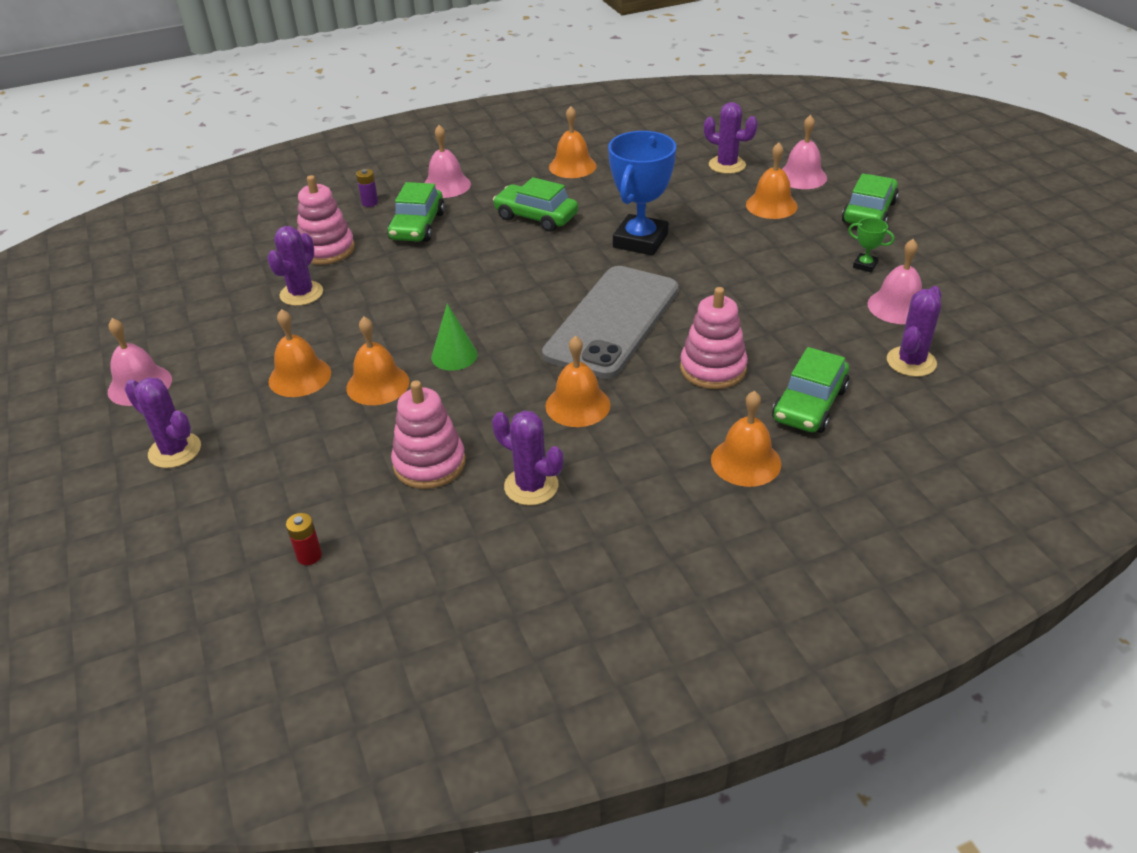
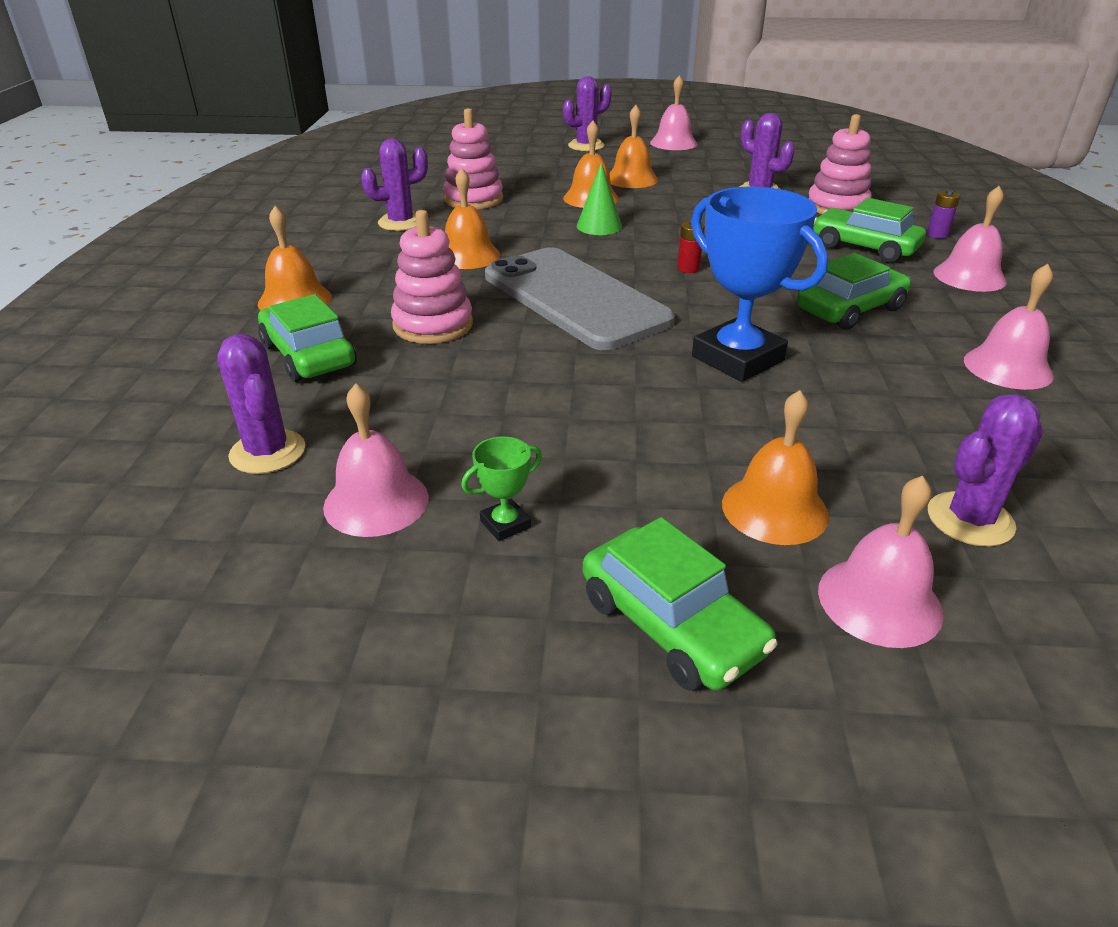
camera: 115 degrees right, 5 degrees down
red battery [286,513,322,565] -> red battery moved to [677,221,704,273]
orange bell [549,106,597,178] -> pink bell [964,264,1054,390]

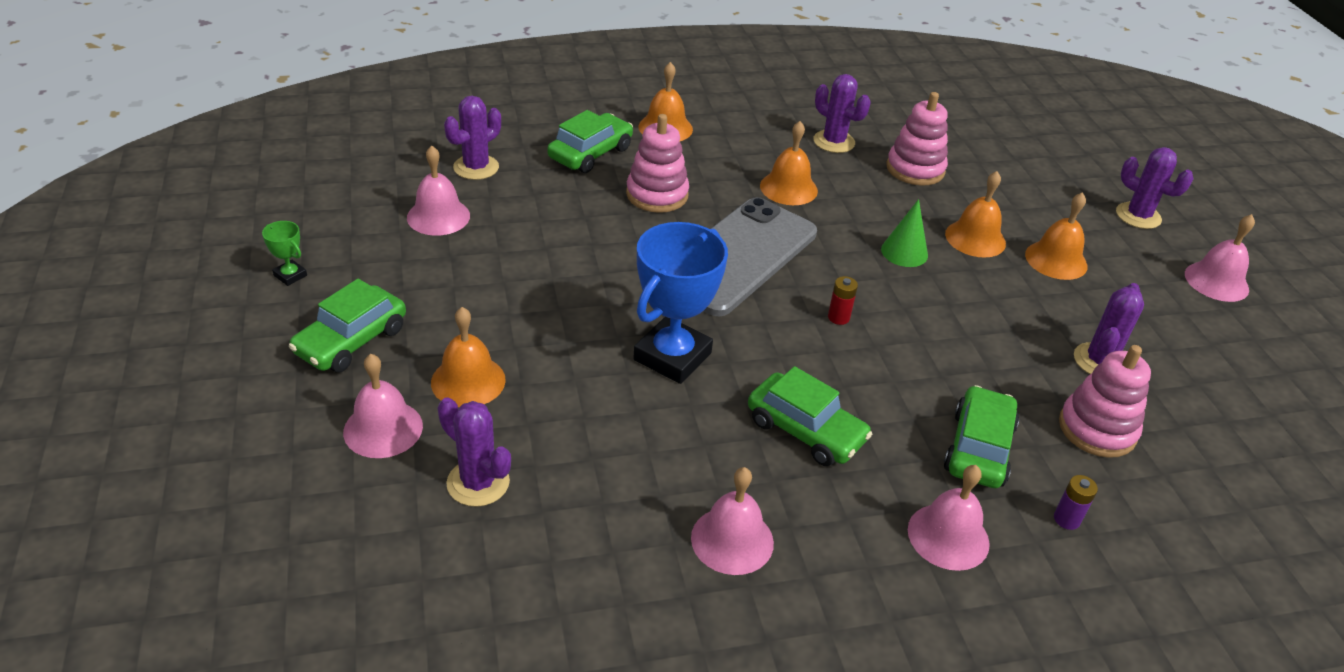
camera: 70 degrees right, 5 degrees up
green trophy [461,436,542,541] -> green trophy moved to [262,221,307,286]

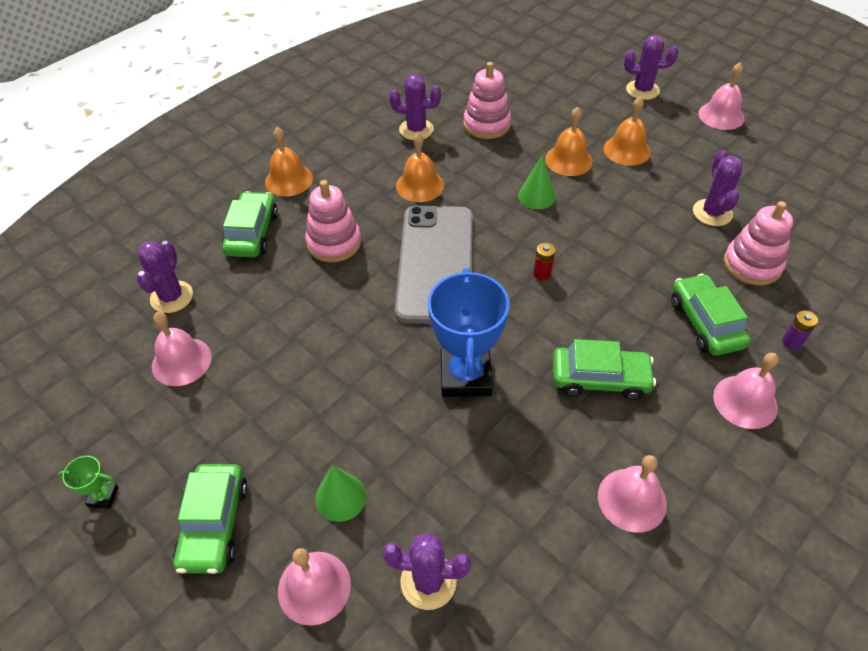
camera: 30 degrees left, 10 degrees up
orange bell [431,307,505,407] -> green cone [315,465,367,522]

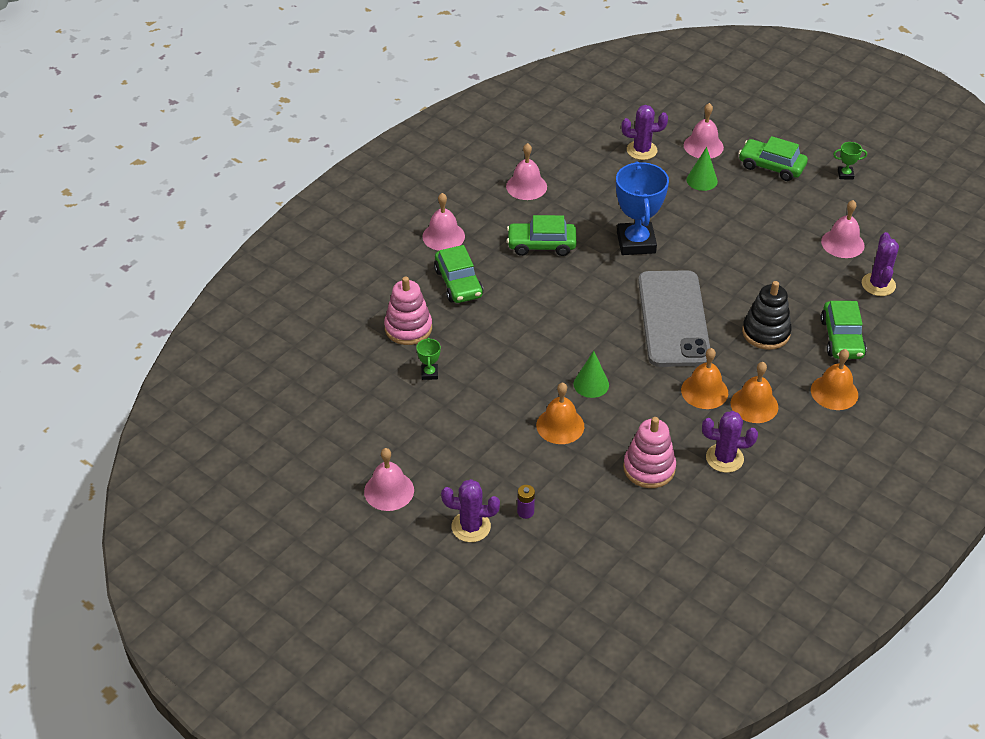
camera: 175 degrees right, 5 degrees down
green car [173,464,248,574] -> green car turned 60 degrees counterclockwise [739,136,808,181]
pink stacking toy [305,180,361,262] -> black stacking toy [742,281,792,350]
red battery [533,243,556,281] -> none
orange bell [604,97,651,166] -> orange bell moved to [731,362,778,423]
purple cactus [693,150,743,226] -> green trophy [416,338,441,380]
purple battery [782,310,818,350] -> purple battery moved to [517,485,535,519]

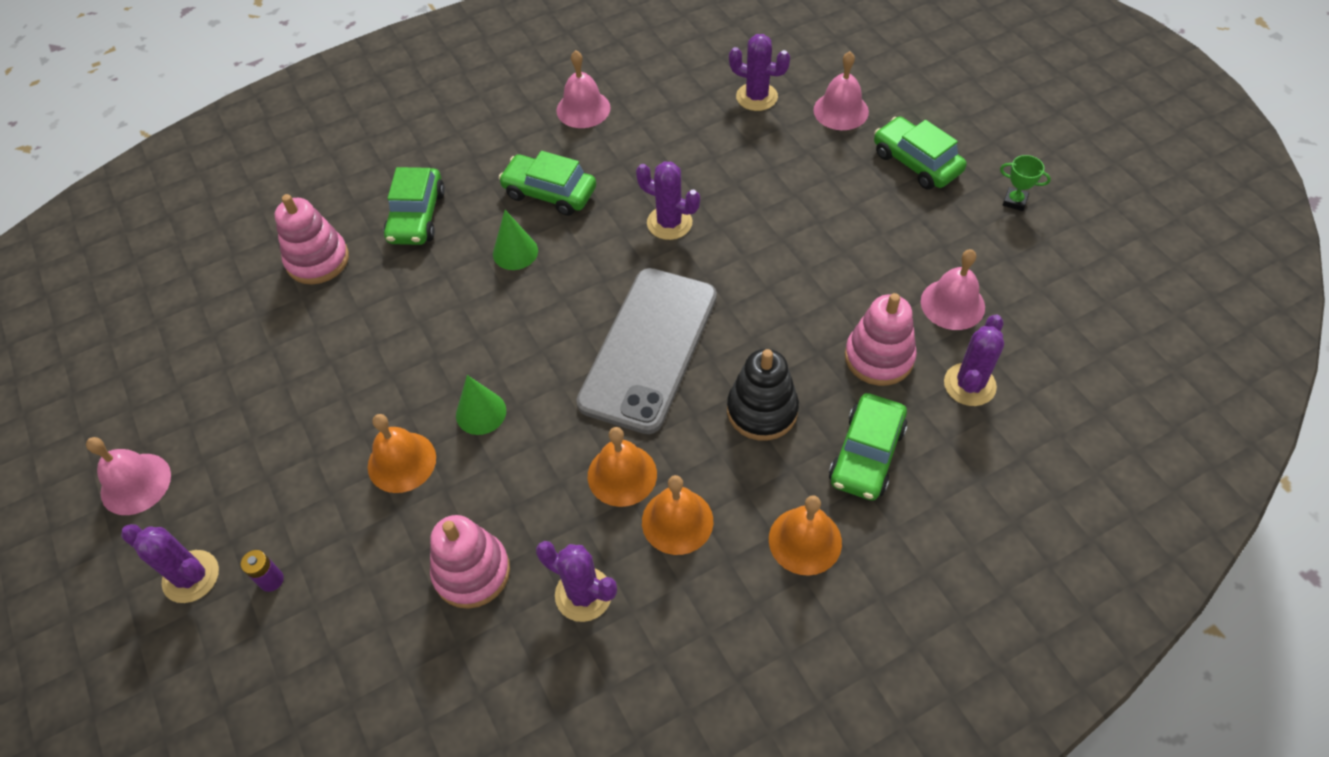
camera: 25 degrees right, 10 degrees up
green trophy [416,338,441,380] -> none
pink bell [422,193,465,251] -> none
blue trophy [616,161,669,255] -> purple cactus [636,161,700,240]
green cone [687,147,718,191] -> green cone moved to [493,210,538,270]
none -> pink stacking toy [845,293,917,386]

